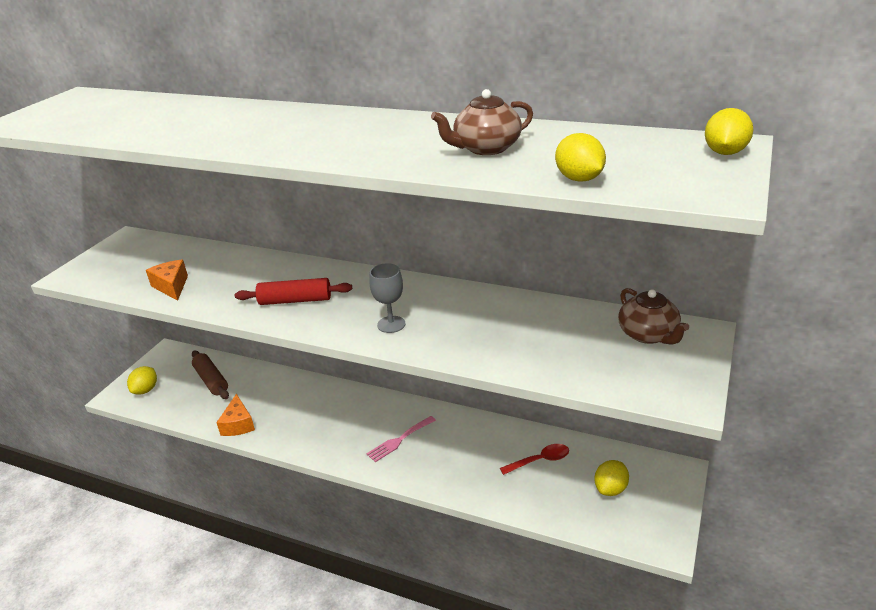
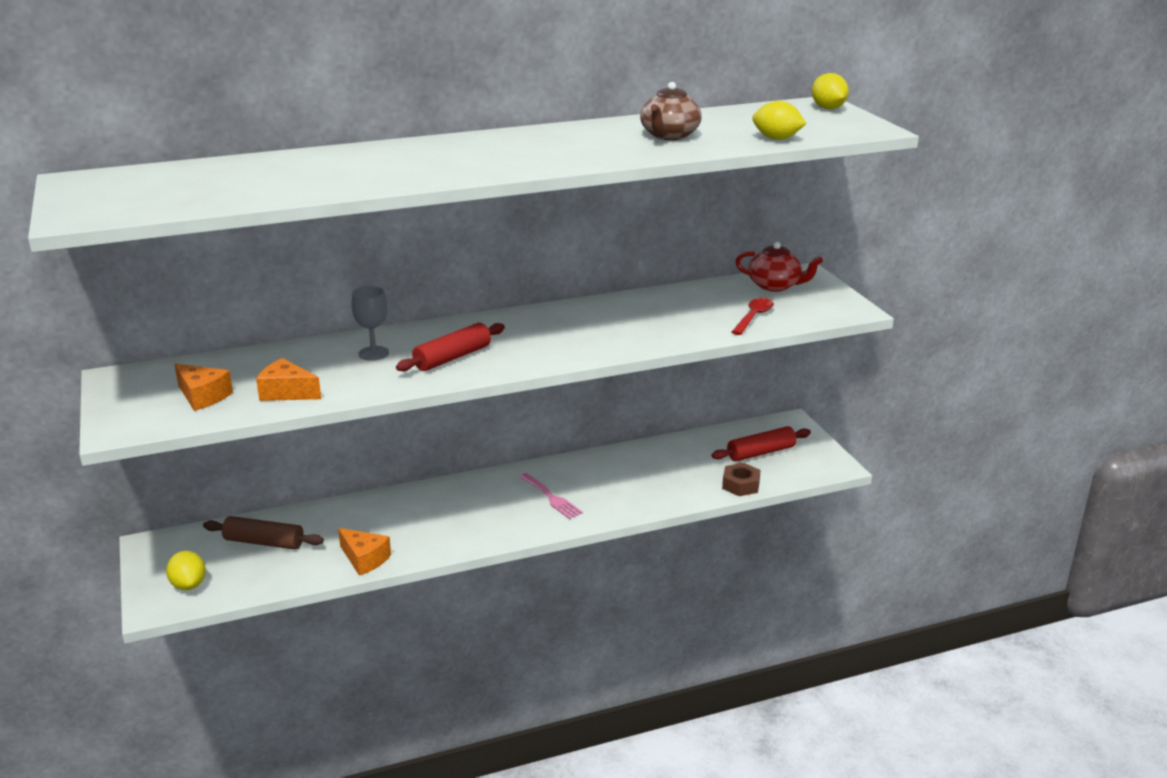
camera: 45 degrees left, 5 degrees down
pink fork [366,416,436,462] -> pink fork turned 45 degrees counterclockwise [519,473,583,519]
grey goblet [369,263,406,333] -> grey goblet moved to [352,286,389,361]
red spoon [500,444,569,475] -> red spoon moved to [732,298,774,335]
yellow lemon [594,460,629,496] -> red rolling pin [712,426,811,461]
brown teapot [618,288,689,345] -> red teapot [735,242,823,292]
none -> orange cheese [174,364,233,411]
none -> brown nut [722,463,761,496]

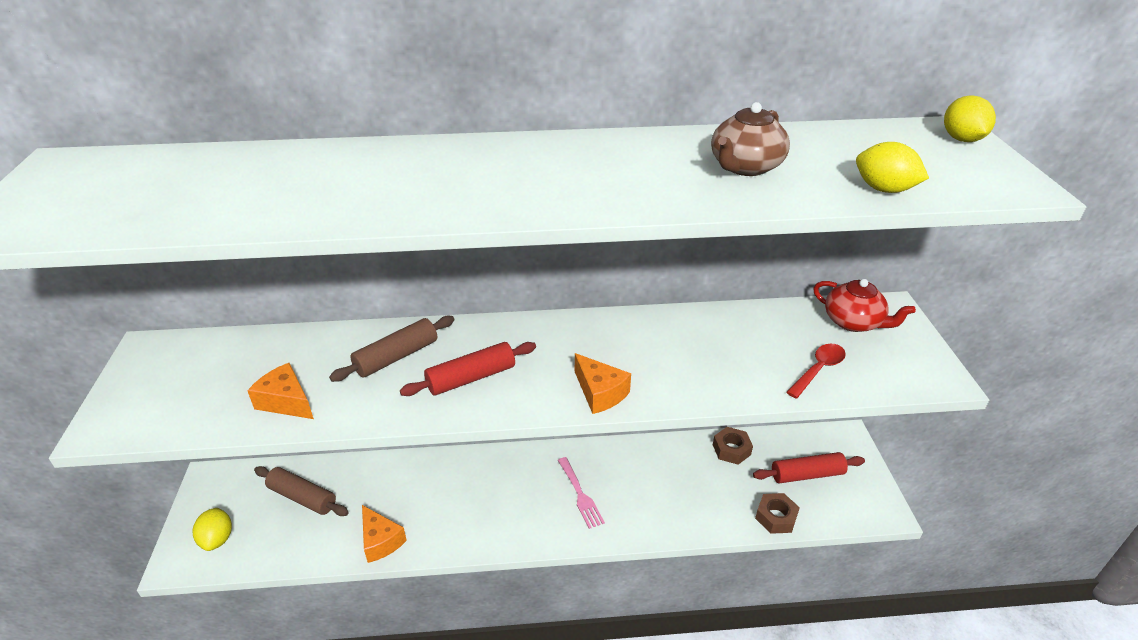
camera: 15 degrees right, 10 degrees up
orange cheese [174,364,233,411] -> orange cheese moved to [575,353,631,414]
grey goblet [352,286,389,361] -> brown rolling pin [329,316,454,382]
none -> brown nut [713,427,753,465]

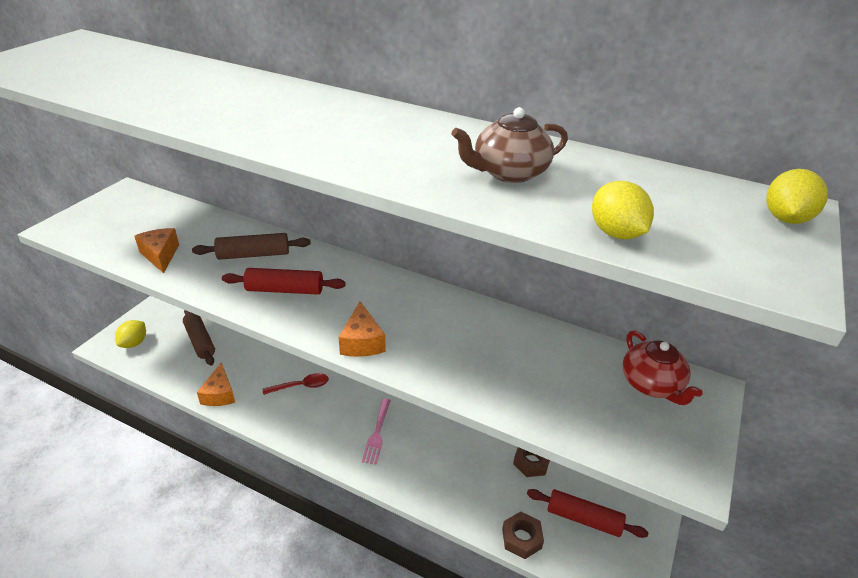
camera: 30 degrees right, 0 degrees up
red spoon [786,344,846,398] -> red spoon moved to [263,373,329,395]

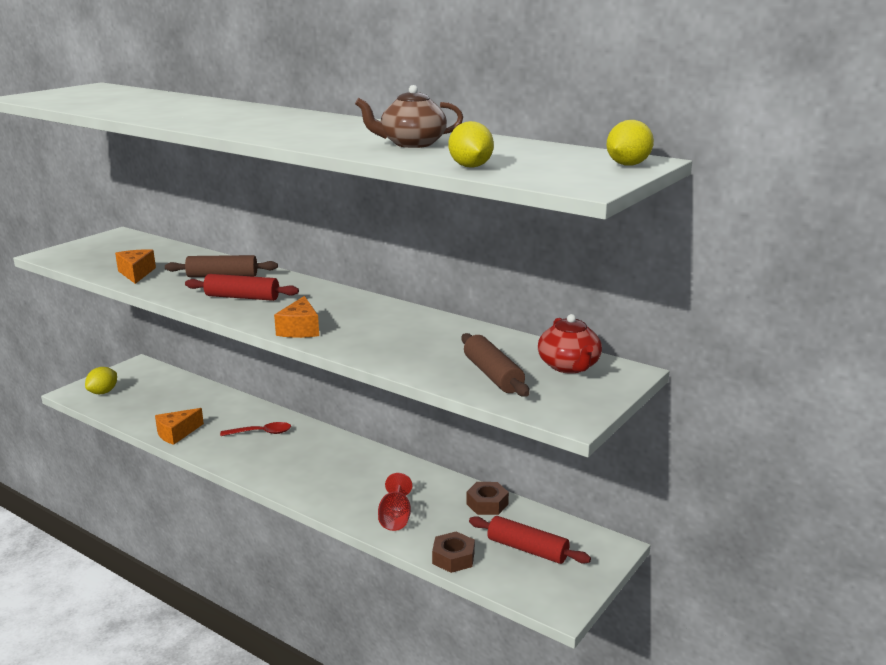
camera: 10 degrees right, 15 degrees down
brown rolling pin [183,310,215,365] -> brown rolling pin moved to [462,333,530,397]
orange cheese [197,362,235,406] -> orange cheese turned 45 degrees clockwise [155,408,204,445]
pink fork [362,398,391,465] -> none
none -> red goblet [378,473,412,531]

